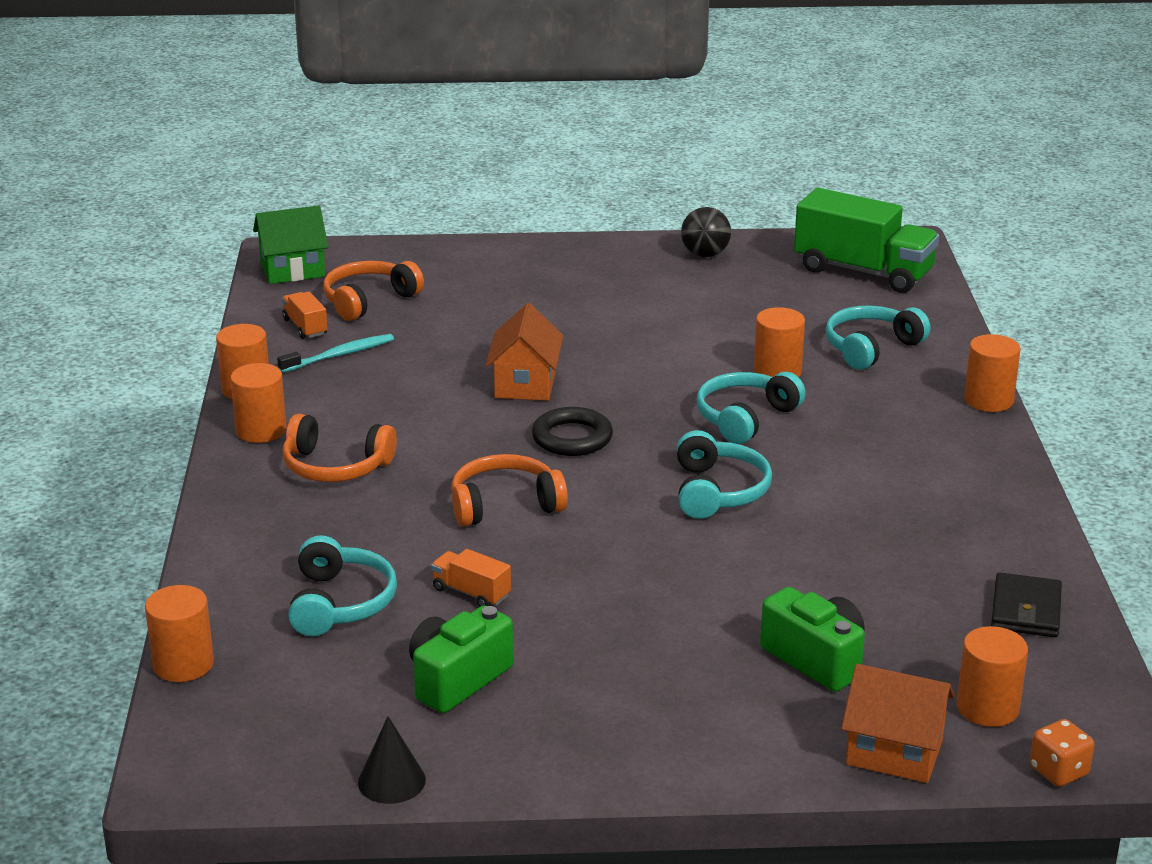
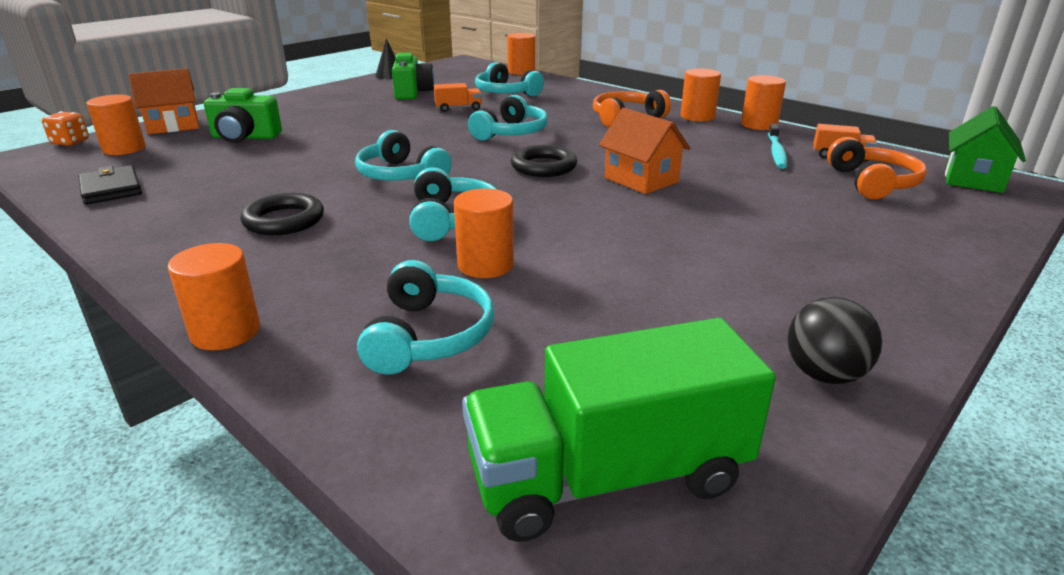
camera: 135 degrees right, 0 degrees up
orange headphones [451,454,568,527] -> turquoise headphones [468,95,548,141]
none -> black ring [240,193,324,235]

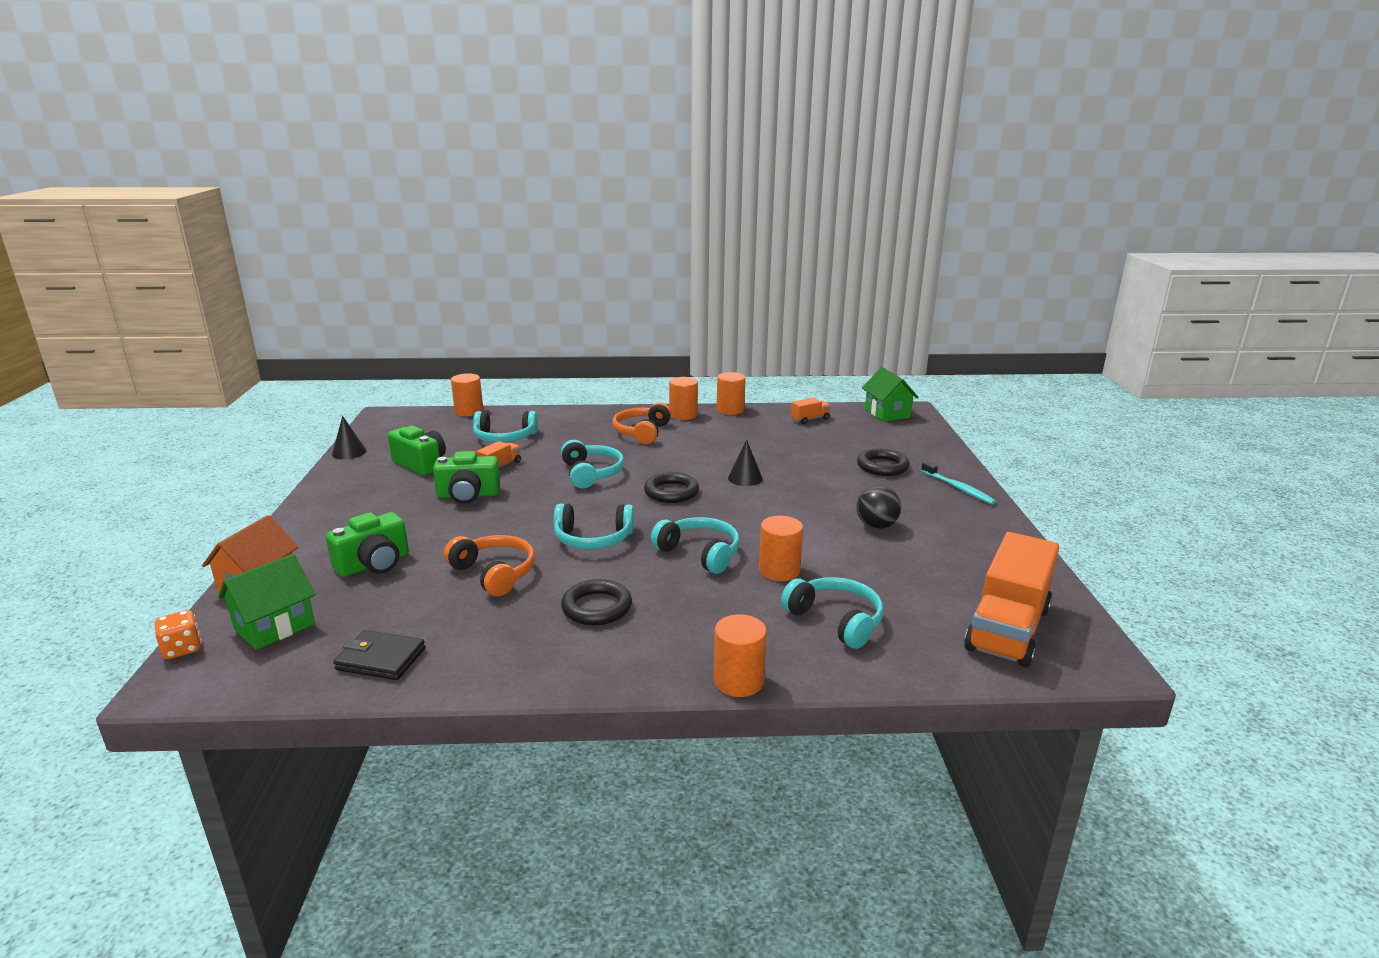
camera: 45 degrees left, 5 degrees down
orange cylinder [86,95,146,155] -> green house [218,554,316,650]
green truck [462,318,776,542] -> orange truck [964,532,1059,667]
orange house [599,108,690,194] -> black cone [728,440,763,486]
turquoise toothbrush [768,124,787,169] -> turquoise toothbrush moved to [921,461,996,505]
black ball [787,297,883,384] -> black ball moved to [856,485,901,529]
orange headphones [827,137,927,199] -> orange headphones moved to [444,535,535,596]
none -> green camera [433,451,501,504]
none -> black ring [857,448,910,476]

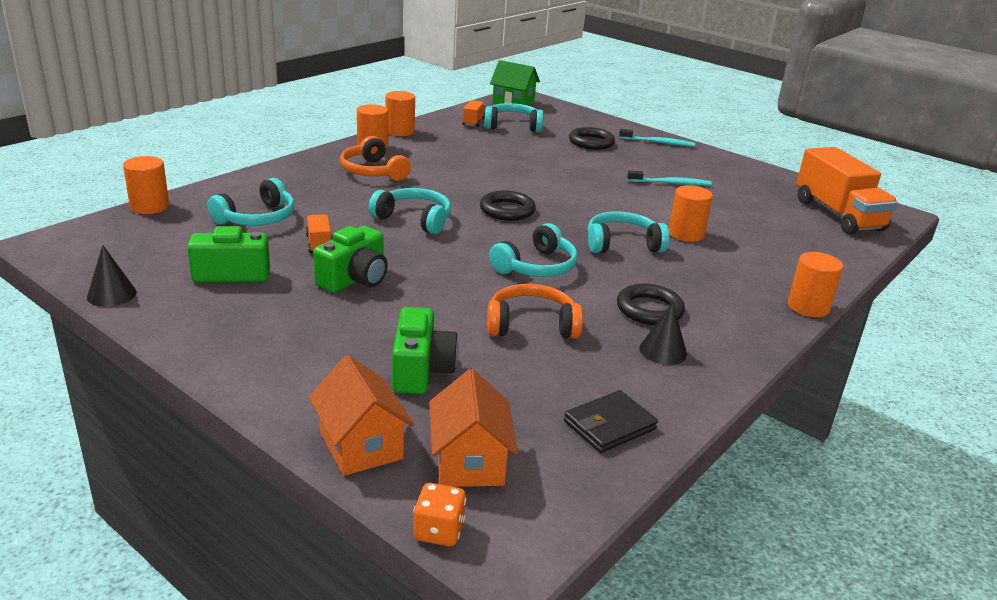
camera: 50 degrees left, 5 degrees up
green house [218,554,316,650] -> orange house [429,369,518,487]
black cone [728,440,763,486] -> black cone moved to [640,302,687,365]
turquoise headphones [781,577,883,649] -> turquoise headphones moved to [484,103,544,132]
black ball [856,485,901,529] -> turquoise toothbrush [627,170,712,186]

